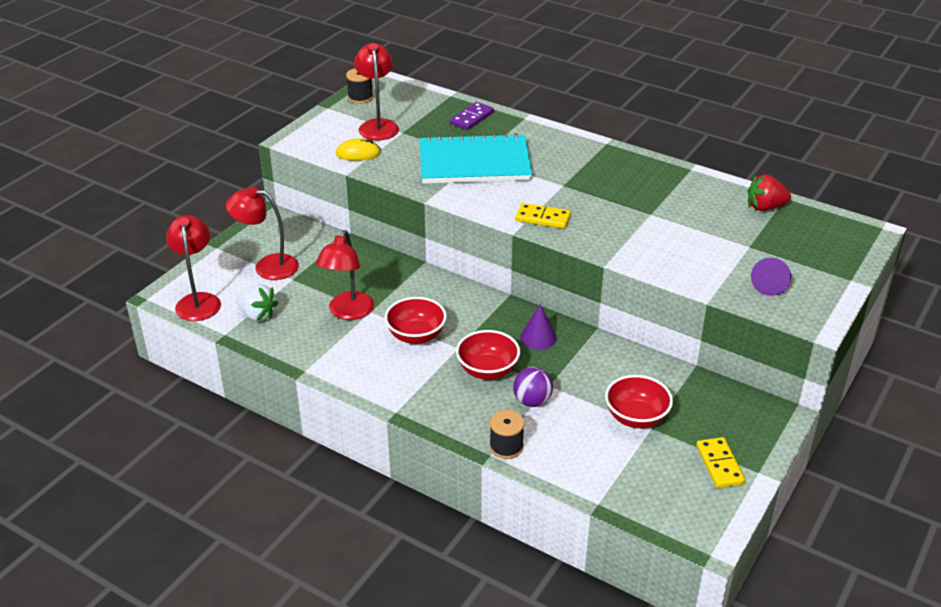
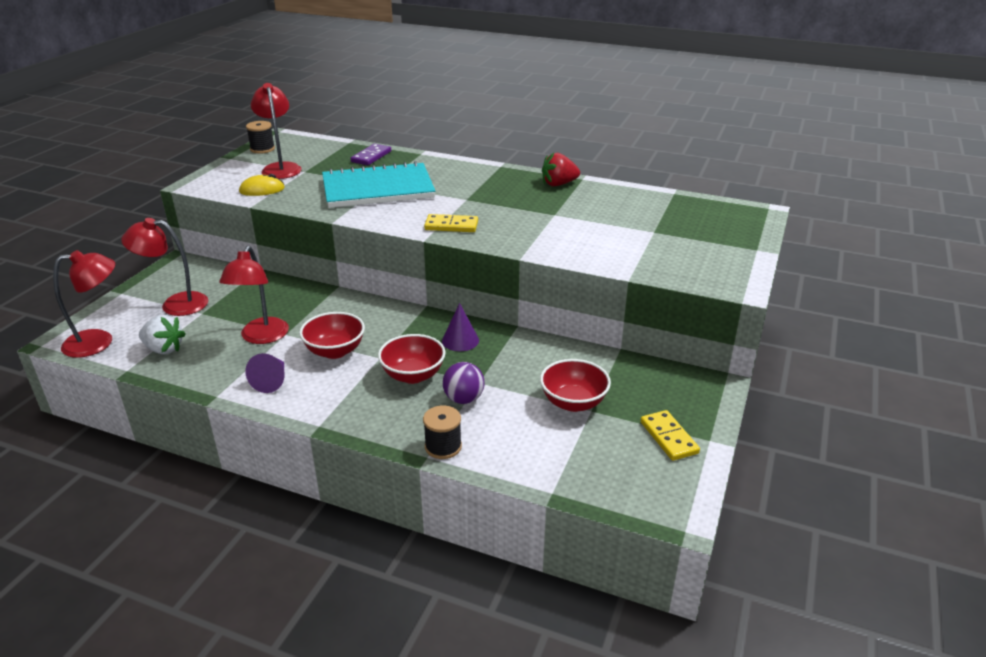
camera: 10 degrees left, 5 degrees down
red lamp [166,215,221,321] -> red lamp turned 90 degrees clockwise [53,250,115,358]
red strawberry [748,174,791,211] -> red strawberry moved to [542,153,580,186]
purple cone [751,258,791,296] -> purple cone moved to [245,353,284,393]

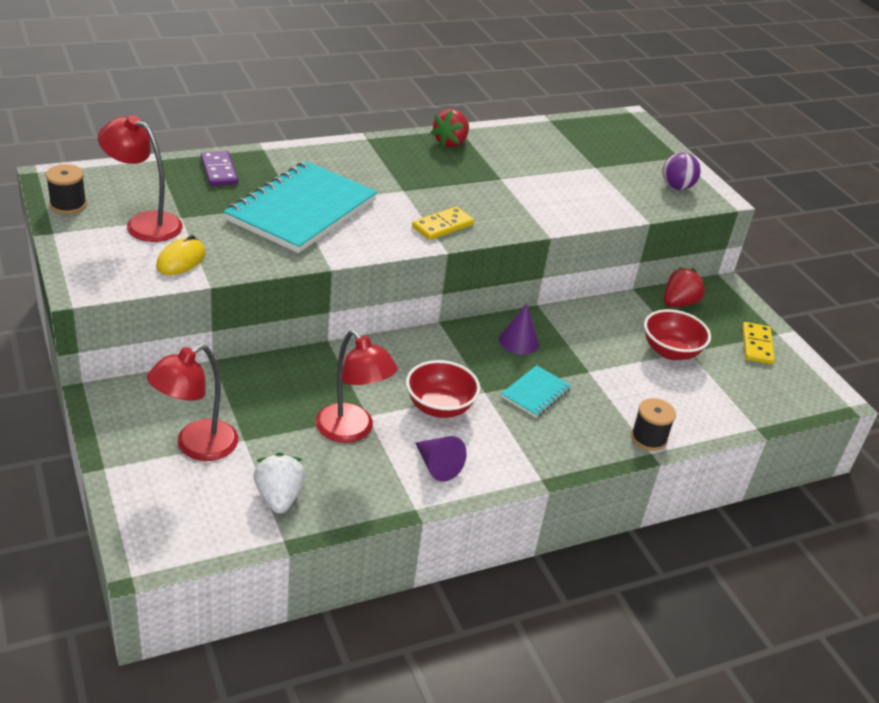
camera: 50 degrees left, 5 degrees up
red lamp [53,250,115,358] -> none
white strawberry [139,315,185,354] -> white strawberry turned 75 degrees counterclockwise [253,453,305,514]
red bowl [378,334,446,384] -> turquoise notebook [501,365,572,417]
purple ball [443,362,485,404] -> purple ball moved to [663,152,701,190]
yellow domino [640,410,700,461] -> yellow domino turned 75 degrees clockwise [742,322,775,364]
none -> red strawberry [664,267,707,307]

